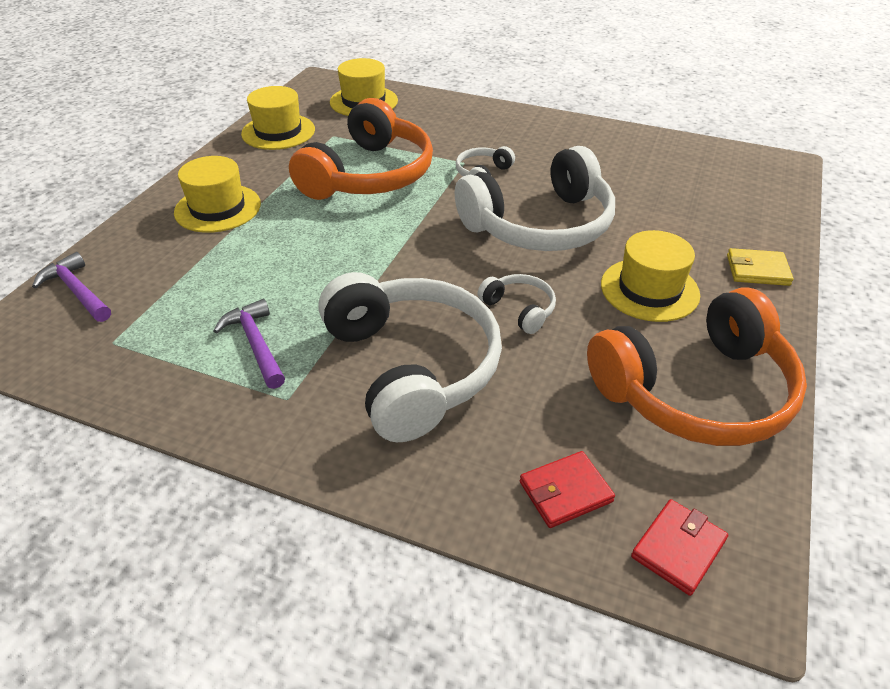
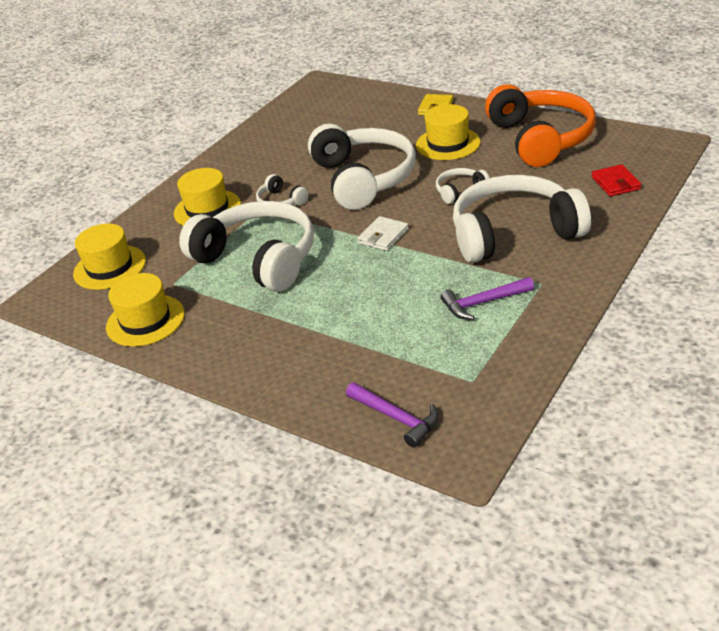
camera: 75 degrees left, 5 degrees down
purple hammer [32,252,111,322] -> purple hammer turned 105 degrees counterclockwise [346,382,438,448]
yellow hat [174,156,261,233] -> yellow hat moved to [174,168,241,226]
orange headphones [289,98,433,200] -> white headphones [179,201,314,292]
red wallet [631,499,728,596] -> none
none -> white wallet [357,216,409,251]

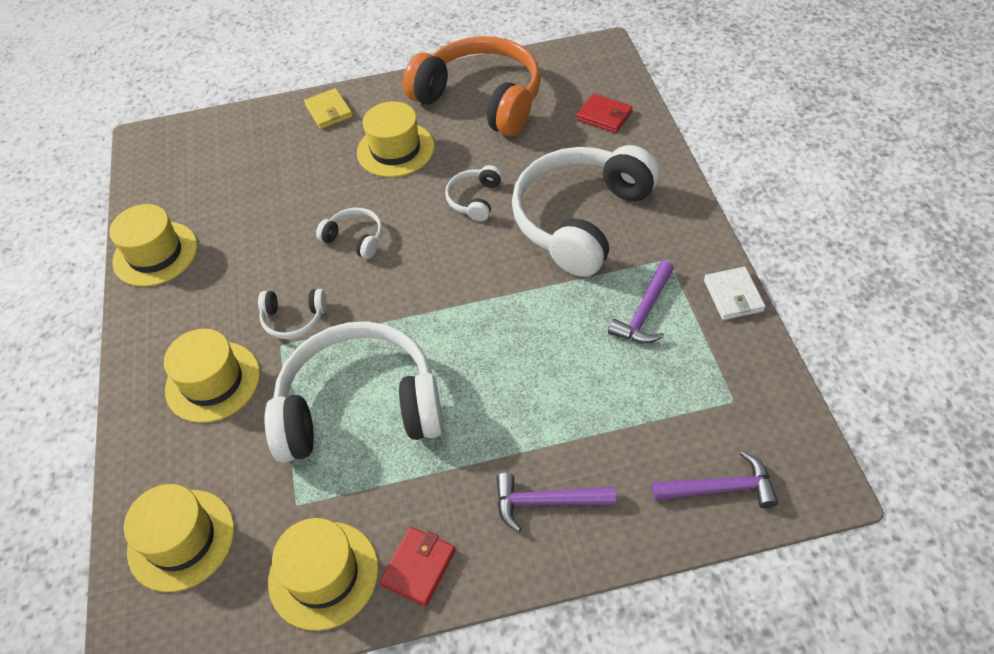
camera: 45 degrees left, 15 degrees up
white headphones [308,124,416,210] -> white headphones [316,208,383,259], size x0.43
white wallet [357,216,409,251] -> white wallet moved to [704,267,766,320]
none -> yellow hat [109,204,197,287]
none -> red wallet [380,527,456,606]
none -> purple hammer [496,473,616,532]

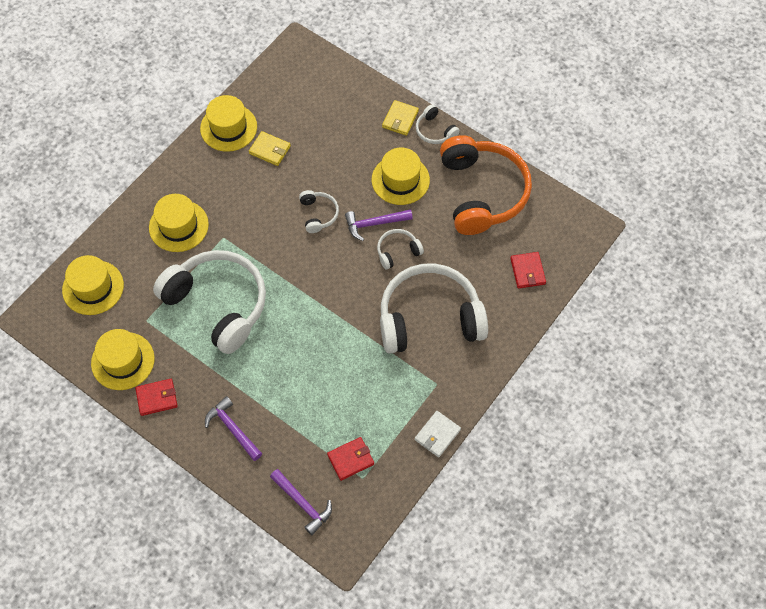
camera: 45 degrees right, 10 degrees up
white headphones [258,289,327,339] -> white headphones moved to [416,104,460,144]
purple hammer [608,261,674,343] -> purple hammer moved to [345,209,413,241]
none -> yellow wallet [249,131,291,166]
none -> red wallet [327,437,374,481]

